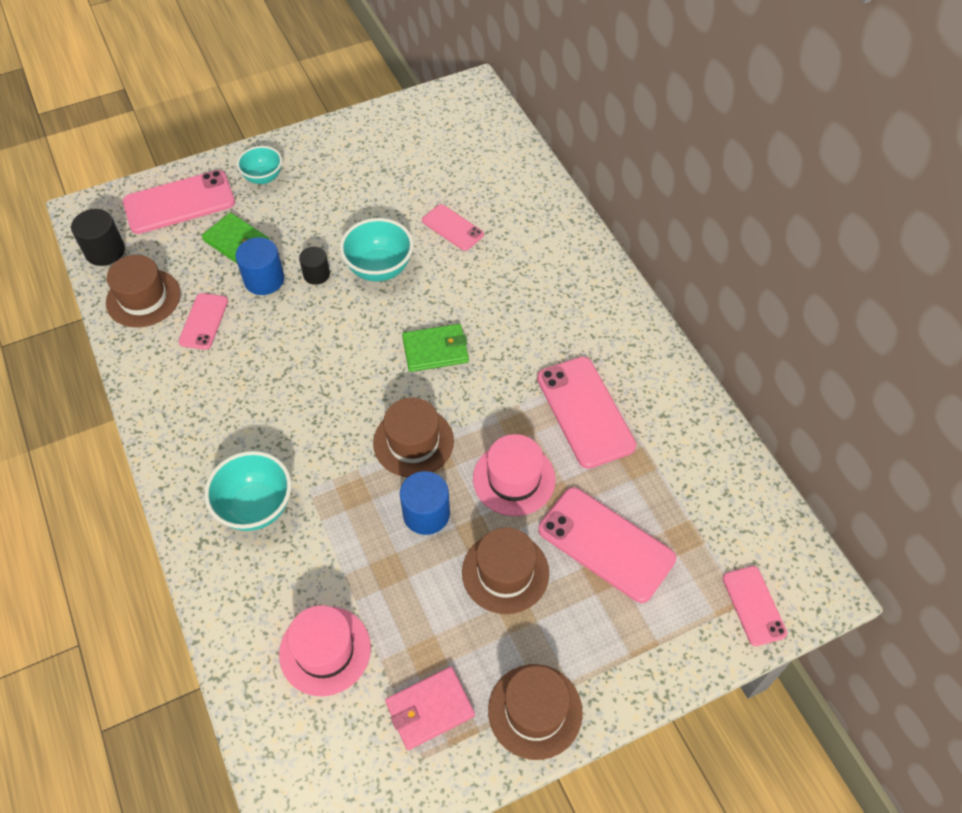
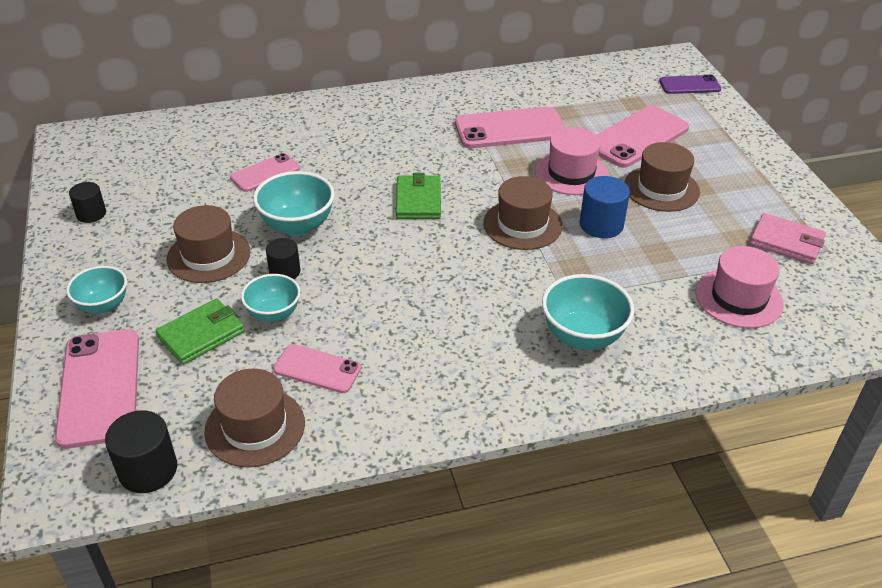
camera: 80 degrees left, 15 degrees down
blue cylinder [235,237,284,295] -> turquoise bowl [241,274,300,322]
pink wallet [385,667,475,750] -> pink wallet turned 45 degrees counterclockwise [750,213,826,264]
brown hat [488,664,583,760] -> brown hat moved to [166,205,250,283]
pink phone [723,566,787,646] -> purple phone [659,75,721,94]
none -> black cylinder [69,182,106,223]

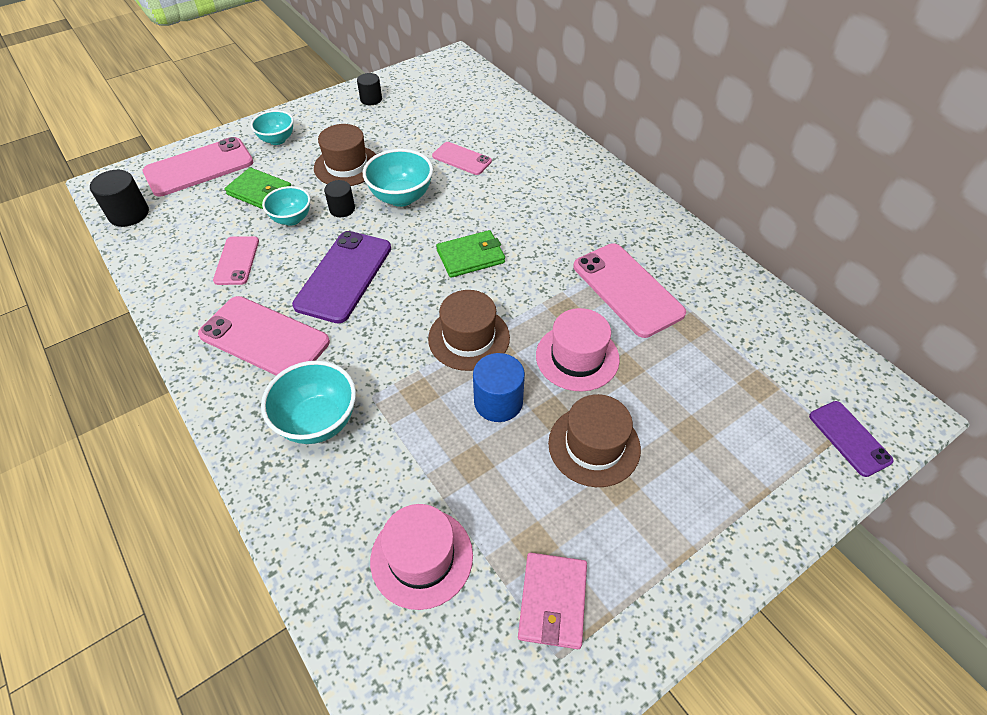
camera: 70 degrees right, 10 degrees up
brown hat [204,369,305,468] -> none
pink phone [597,105,689,168] -> pink phone moved to [198,296,330,375]
none -> purple phone [292,231,391,324]

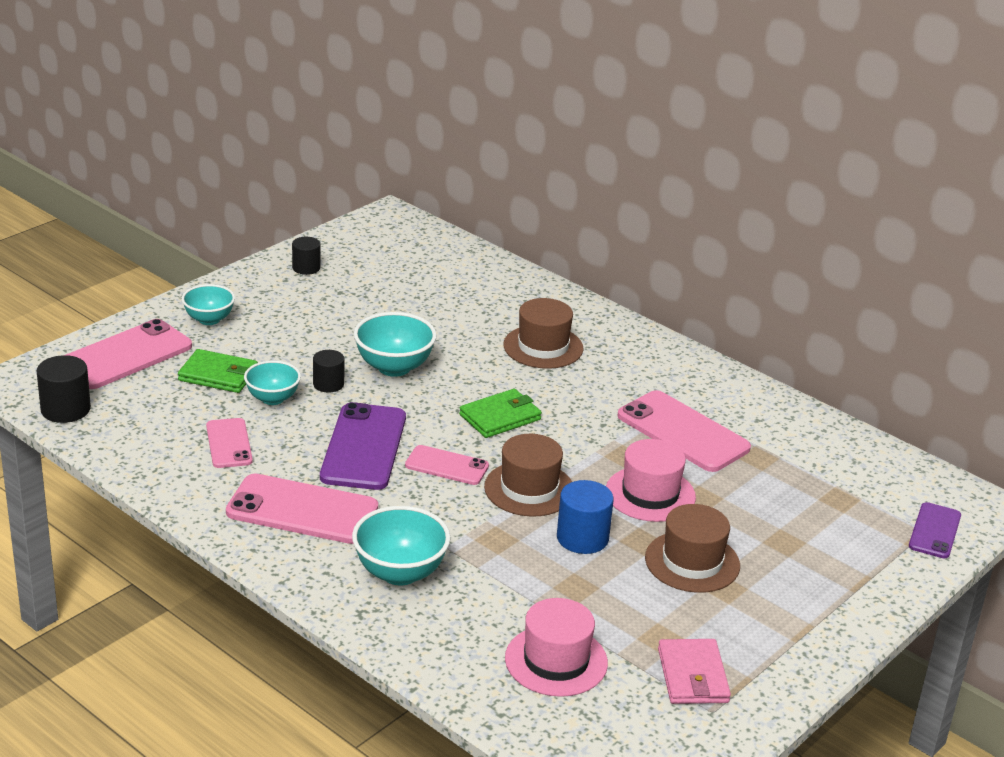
camera: 15 degrees left, 20 degrees down
brown hat [314,124,376,186] -> brown hat moved to [503,298,584,369]
pink phone [432,142,492,175] -> pink phone moved to [405,445,489,485]
purple phone [809,401,894,477] -> purple phone turned 60 degrees clockwise [909,502,961,558]

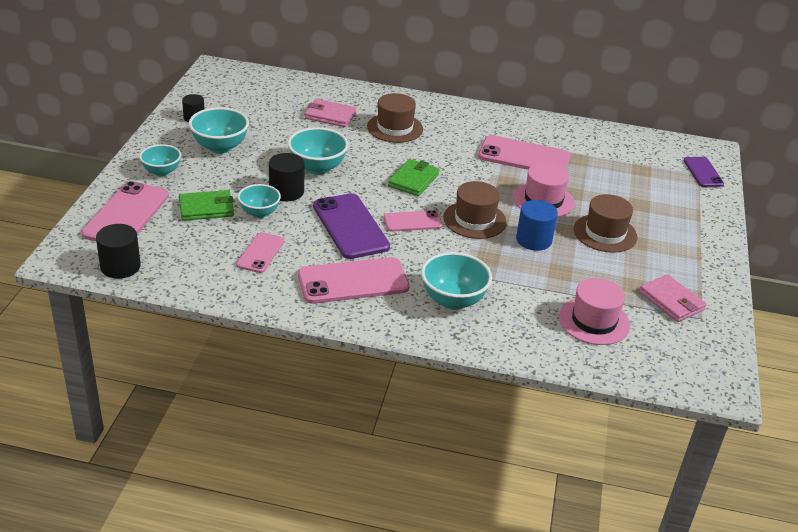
camera: 30 degrees left, 5 degrees up
pink phone [206,418,253,468] -> pink phone turned 60 degrees clockwise [236,232,285,273]
black cylinder [313,350,345,393] -> black cylinder [269,153,304,201], size x1.51
none -> turquoise bowl [189,107,249,154]
none -> pink wallet [305,99,357,127]

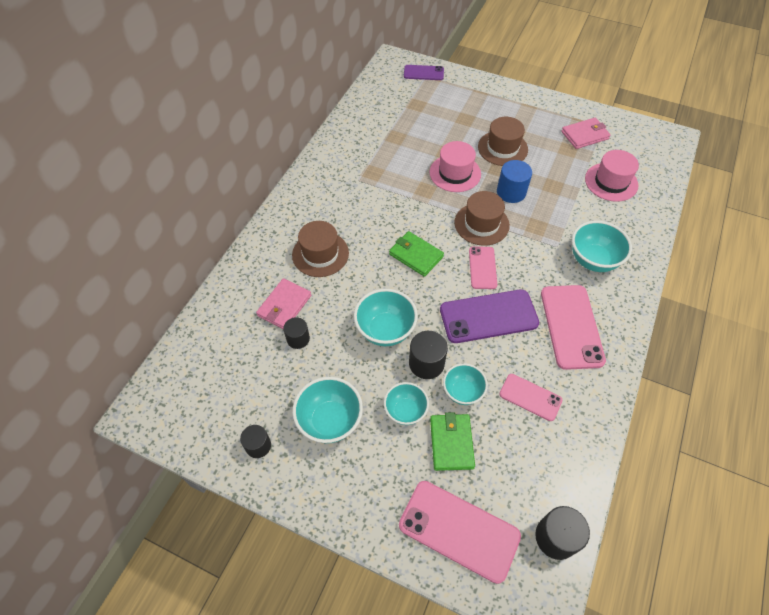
camera: 75 degrees left, 20 degrees up
turquoise bowl [139,144,181,177] -> turquoise bowl moved to [384,382,429,425]
pink phone [478,135,571,170] -> none
none -> black cylinder [283,317,310,349]

